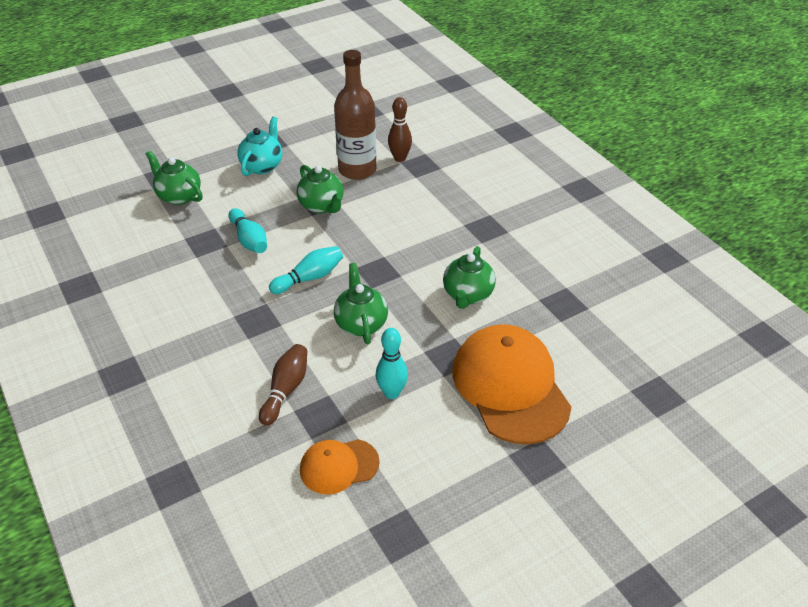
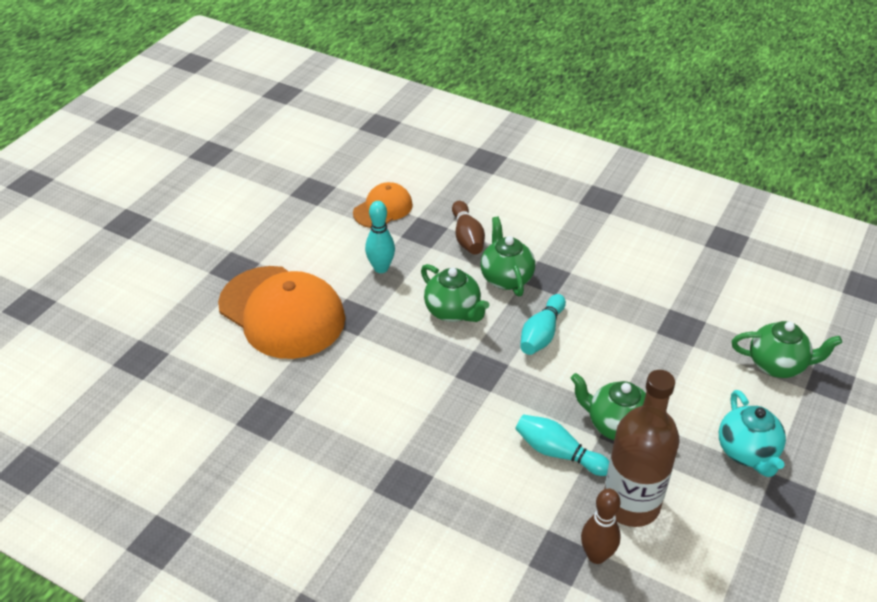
camera: 150 degrees right, 0 degrees up
turquoise bowling pin [229,208,267,253] -> turquoise bowling pin moved to [515,414,609,476]
green teapot [443,246,496,309] -> green teapot moved to [480,217,535,296]

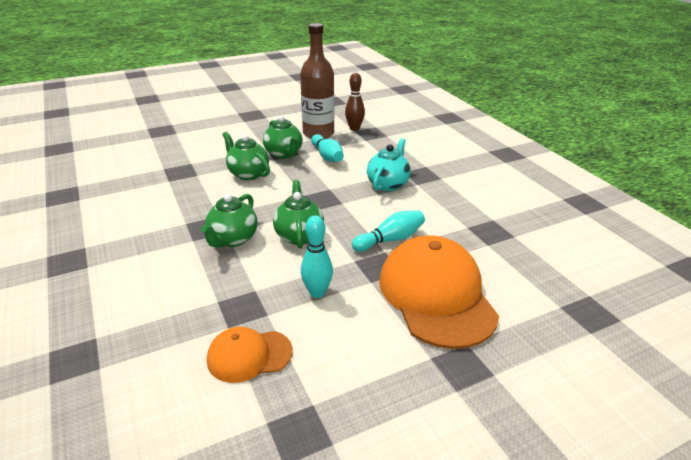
camera: 145 degrees left, 10 degrees down
brown bowling pin [452,201,485,255] -> none
turquoise bowling pin [520,294,566,355] -> turquoise bowling pin moved to [352,210,425,252]
turquoise teapot [719,390,786,477] -> turquoise teapot moved to [367,138,411,191]
green teapot [732,321,842,378] -> green teapot moved to [222,132,270,180]

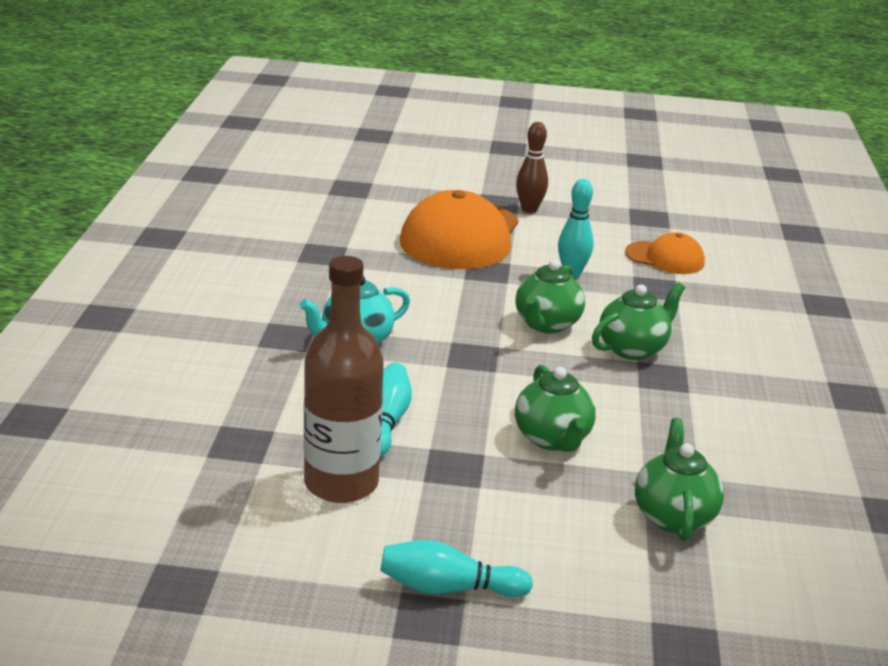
camera: 150 degrees left, 5 degrees down
green teapot [263,116,303,159] -> green teapot moved to [635,418,724,542]
brown bowling pin [345,73,365,131] -> brown bowling pin moved to [516,122,548,213]
turquoise bowling pin [352,210,425,252] -> turquoise bowling pin moved to [380,540,533,598]

